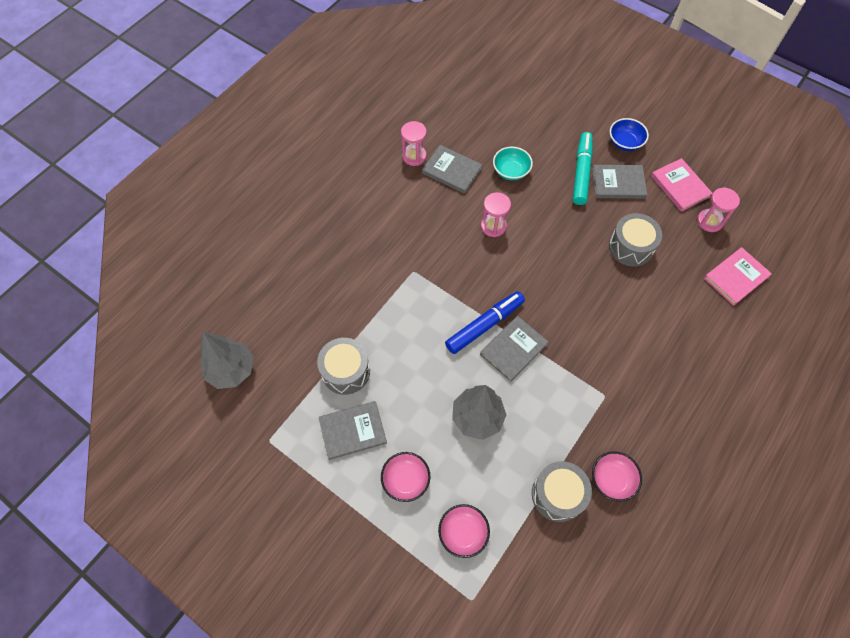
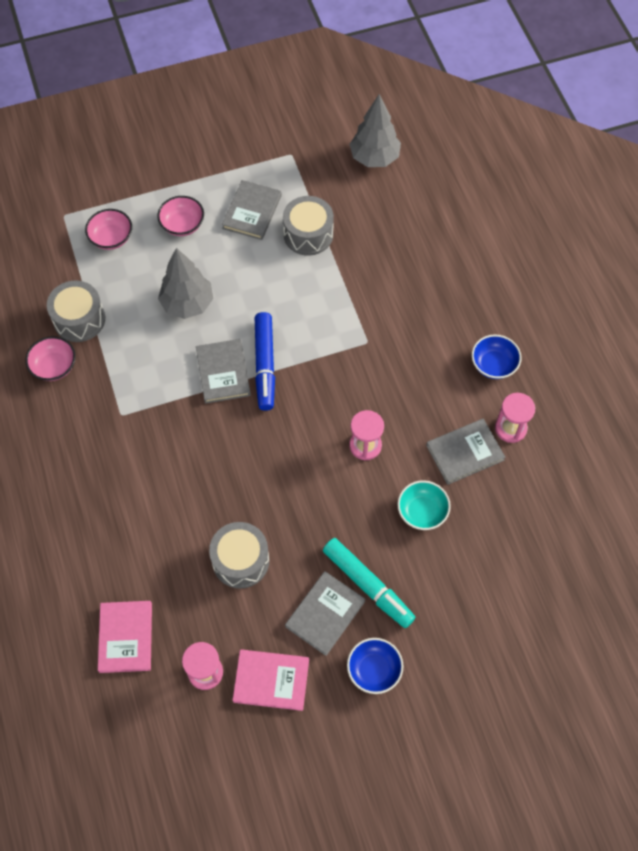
camera: 125 degrees right, 0 degrees up
none -> blue bowl [472,334,521,379]

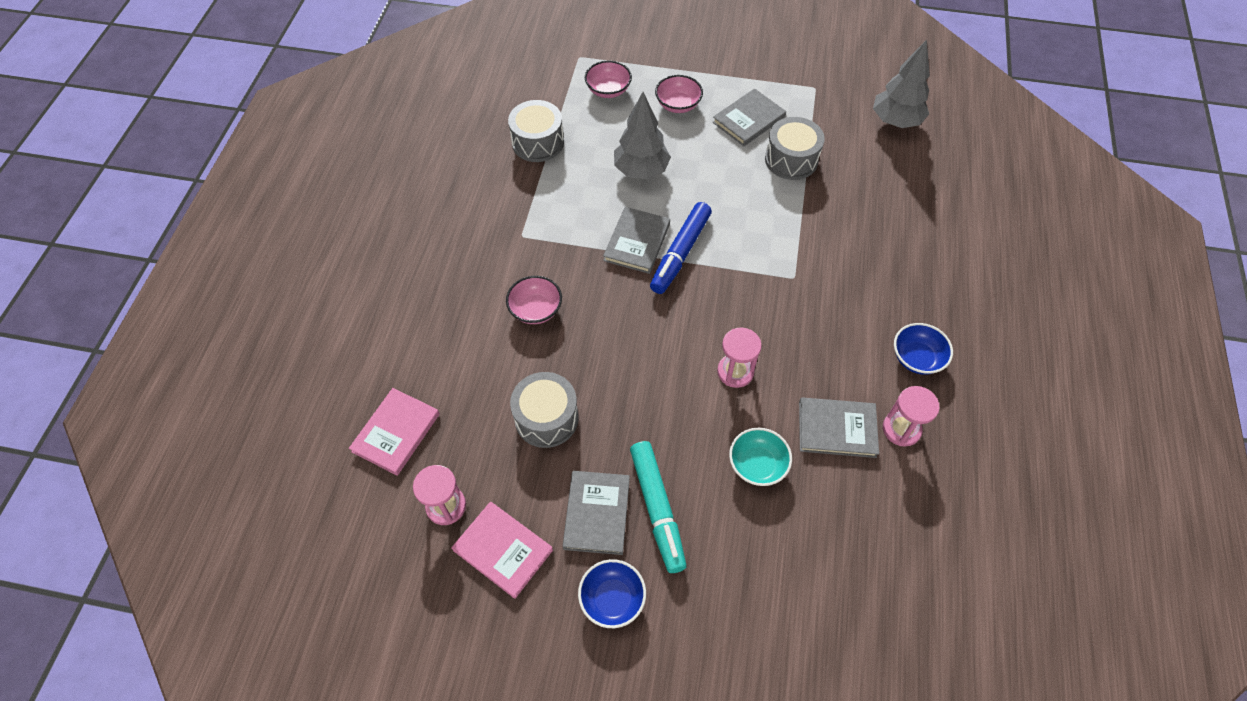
camera: 30 degrees right, 5 degrees down
pink bowl [25,336,76,381] -> pink bowl moved to [506,276,562,324]
grey book [285,571,366,656] -> grey book turned 60 degrees counterclockwise [563,471,630,555]

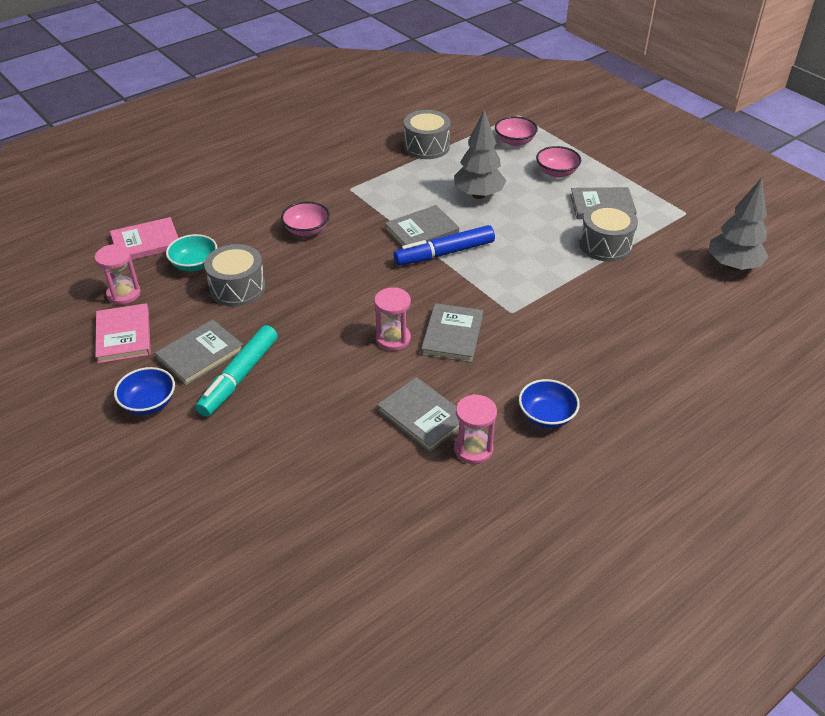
camera: 40 degrees right, 15 degrees down
turquoise bowl [729,428,792,486] -> turquoise bowl moved to [166,234,217,271]
none -> grey book [421,303,483,363]

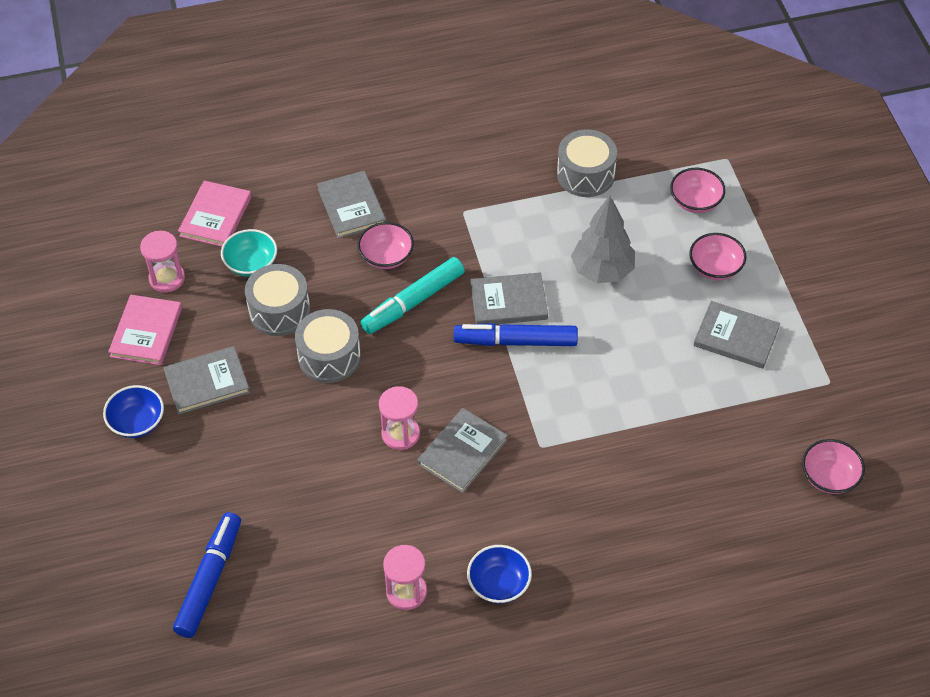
camera: 25 degrees right, 10 degrees up
pink book [110,217,178,260] -> pink book turned 75 degrees counterclockwise [178,181,252,247]
turquoise marker [196,325,278,417] -> turquoise marker moved to [360,257,465,334]
grey book [377,377,460,452] -> grey book moved to [317,170,386,239]
grey drum [579,203,638,262] -> grey drum moved to [295,309,361,383]
grey tree [709,178,768,271] -> pink bowl [802,439,865,494]
none -> blue marker [173,512,241,638]

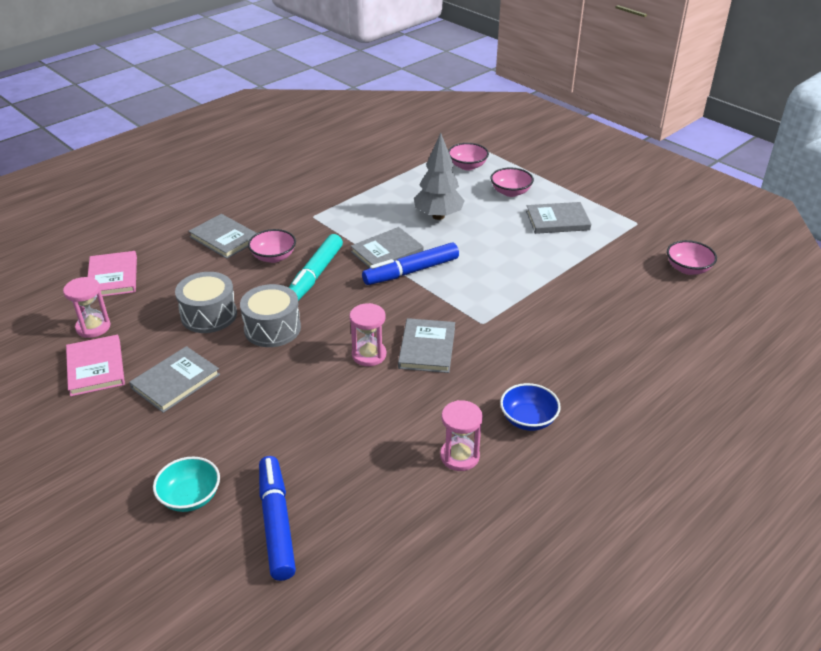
camera: 30 degrees left, 15 degrees down
blue bowl [103,385,164,438] -> none
turquoise bowl [221,229,277,277] -> turquoise bowl moved to [153,457,220,512]
grey drum [557,129,617,197] -> none

